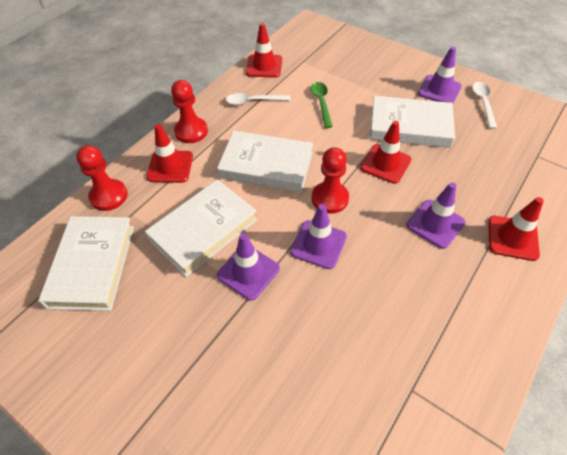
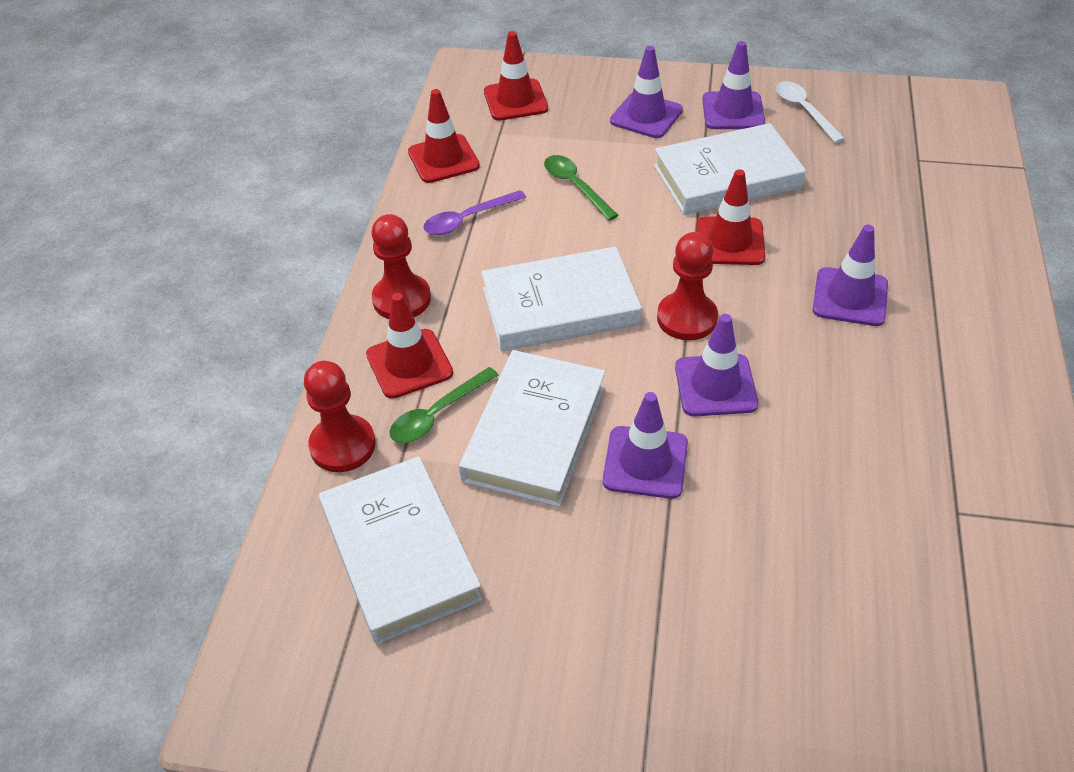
camera: 25 degrees left, 5 degrees down
white spoon [226,93,291,105] -> purple spoon [423,190,526,235]
red traffic cone [488,197,544,261] -> red traffic cone moved to [484,31,548,121]
none -> green spoon [389,367,498,443]
none -> purple traffic cone [610,46,683,138]

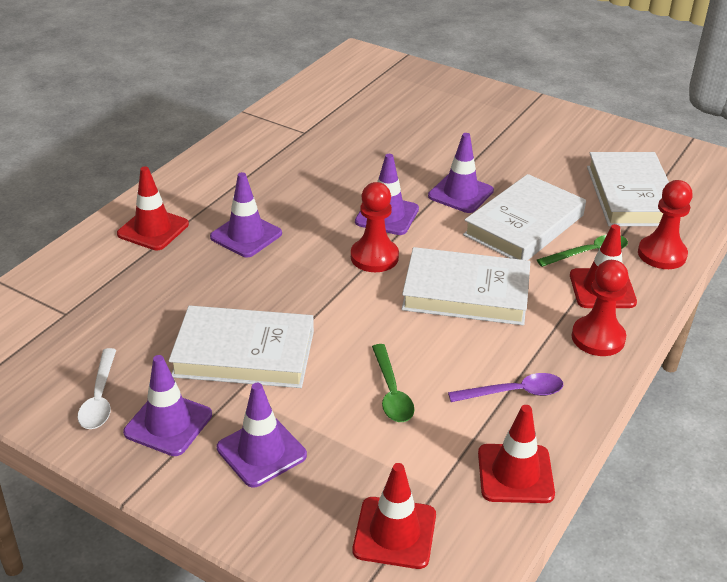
camera: 160 degrees left, 10 degrees down
red traffic cone [696,169,765,265] -> red traffic cone moved to [117,166,189,250]

